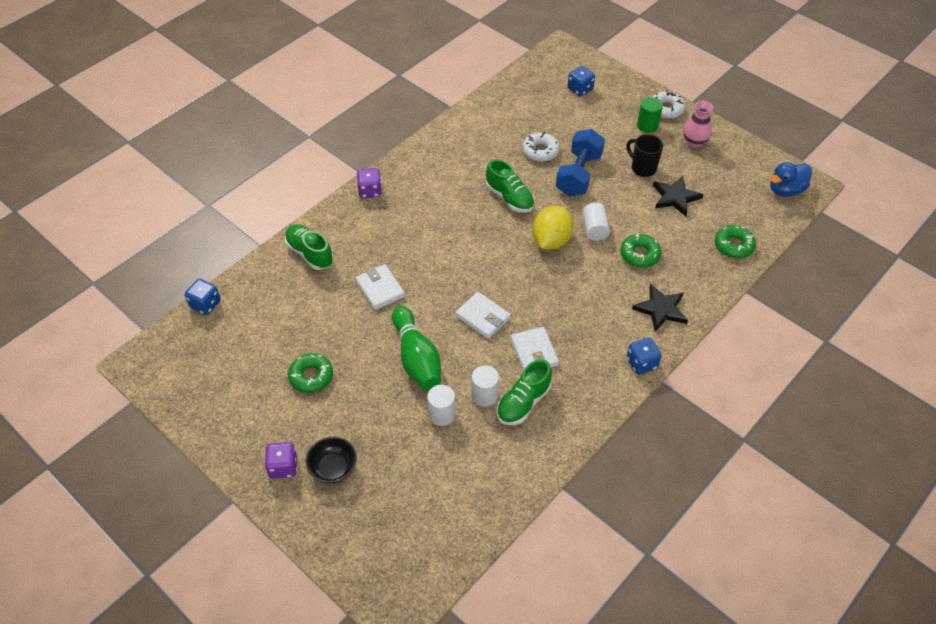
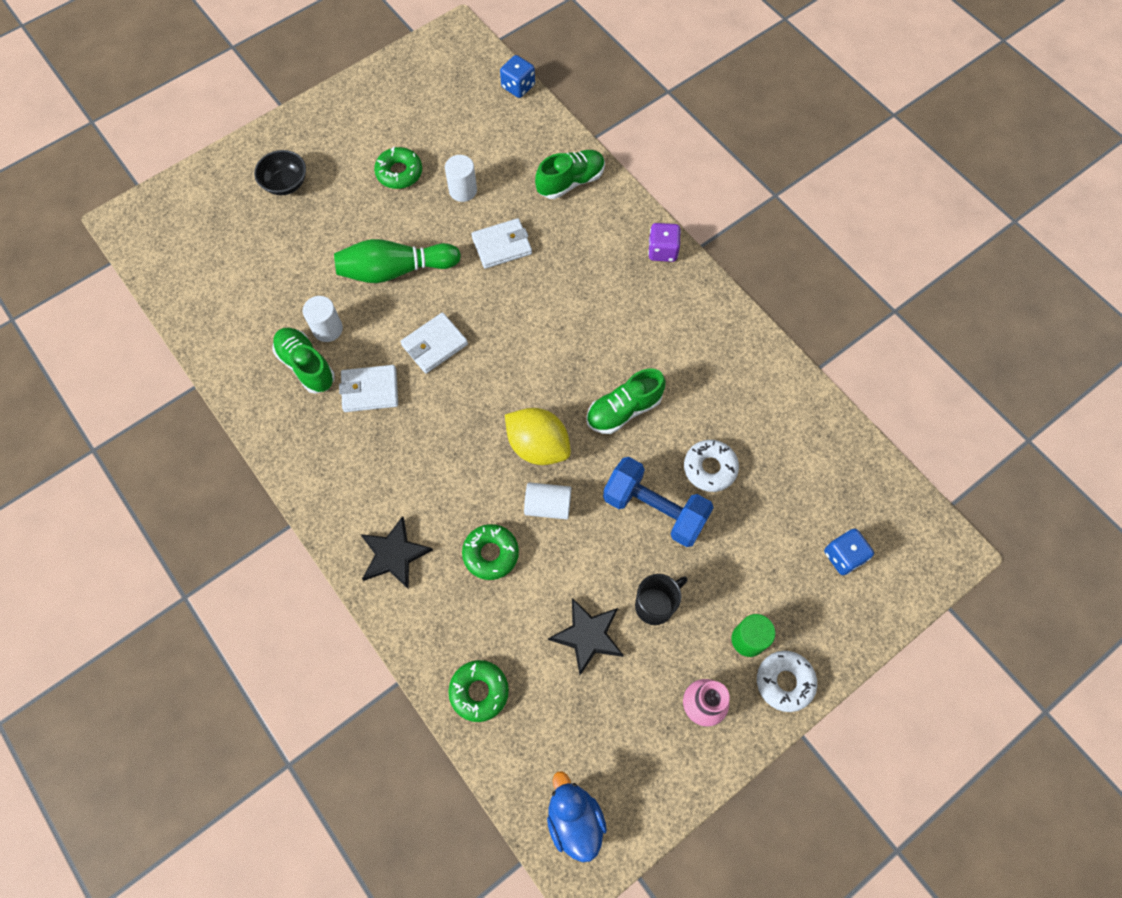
camera: 100 degrees right, 15 degrees up
purple dice [265,442,297,479] -> none
white cylinder [427,385,456,426] -> white cylinder moved to [445,155,477,202]
blue dice [627,338,662,375] -> none

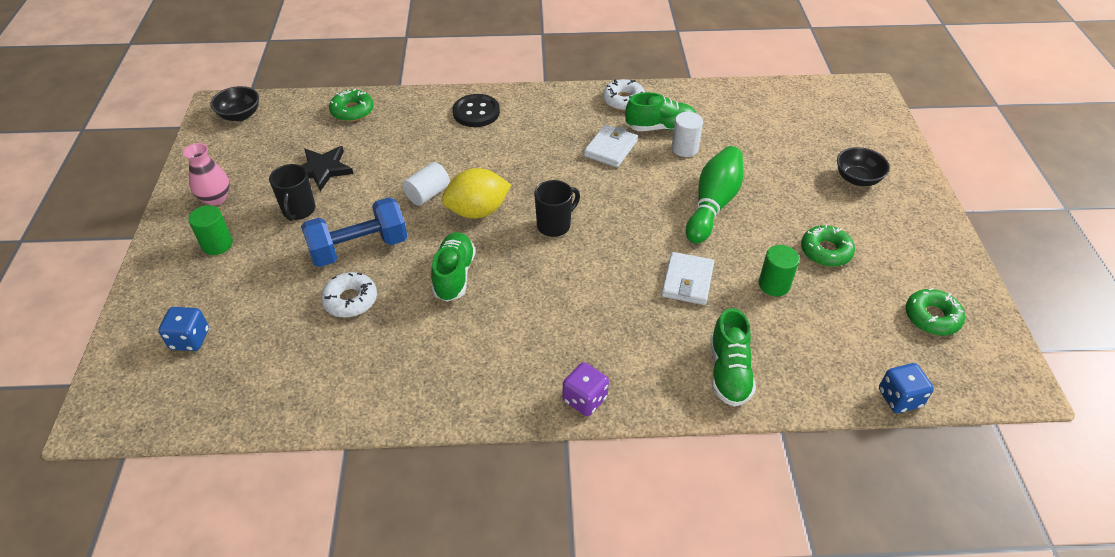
camera: 125 degrees right, 20 degrees down
black star [360,516,433,590] -> black button [453,94,500,127]
white wallet [400,312,468,374] -> none
white cylinder [445,155,477,202] -> green cylinder [759,245,800,296]
green donut [462,524,519,580] -> green donut moved to [905,288,965,336]
blue duck [547,771,607,862] -> black bowl [210,86,259,121]
white donut [757,651,817,712] -> white donut moved to [603,79,645,111]
none -> black mug [534,180,580,237]

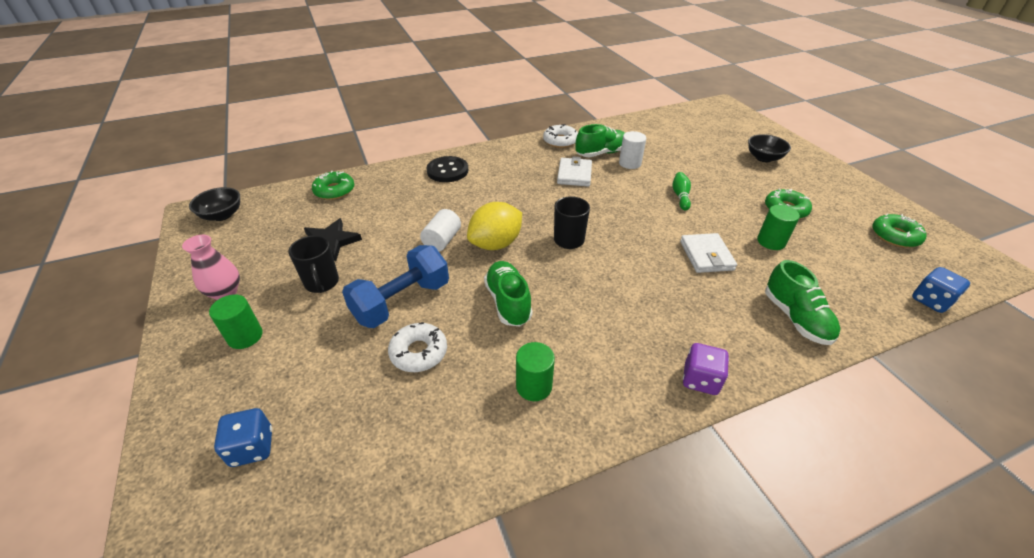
camera: 20 degrees left, 5 degrees down
green bowling pin [686,146,744,244] -> green bowling pin [673,172,691,211], size x0.50
none -> green cylinder [516,342,555,401]

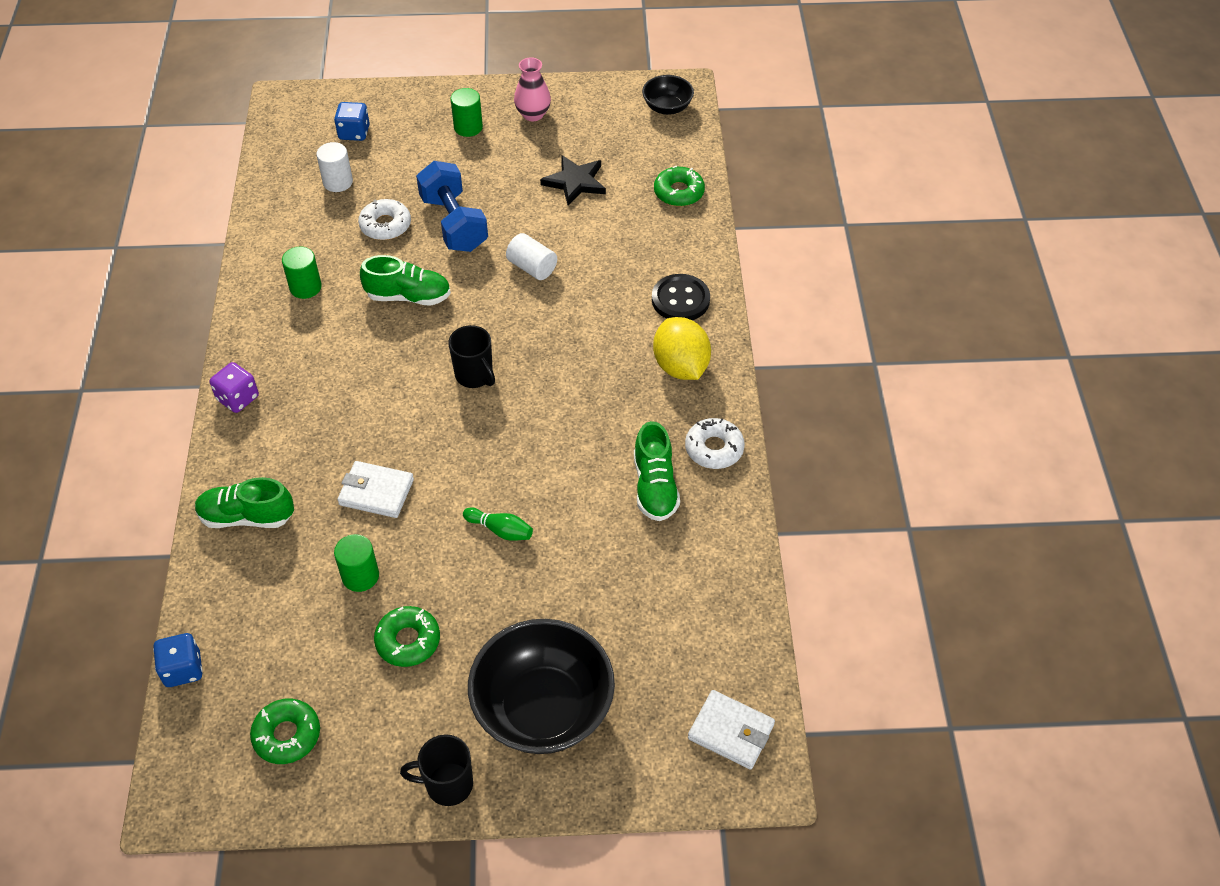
camera: 110 degrees right, 10 degrees up
black mug [288,235,339,293] -> black mug moved to [400,734,473,806]
yellow lemon [467,202,522,250] -> yellow lemon moved to [653,317,711,380]
white wallet [557,156,592,187] -> white wallet moved to [688,690,775,770]
white cylinder [619,131,646,169] -> white cylinder moved to [316,142,353,192]
black bowl [748,134,791,162] -> black bowl [468,619,615,754], size x1.98

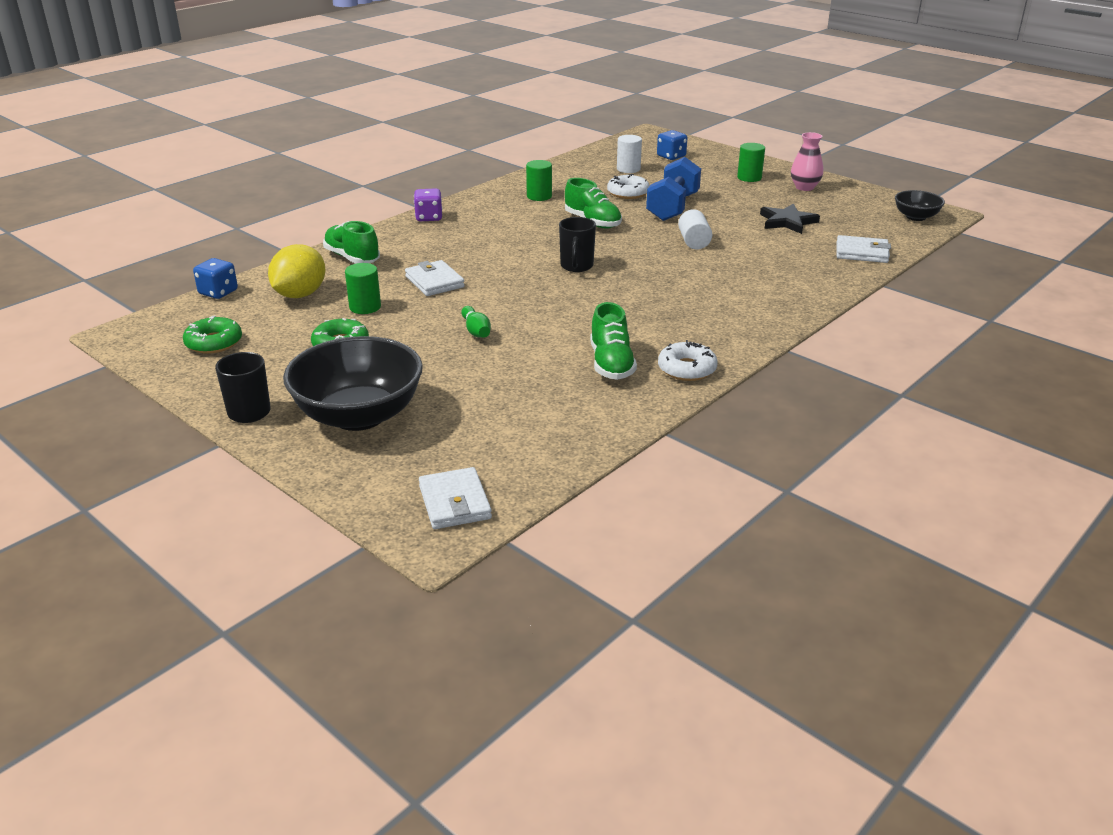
camera: 45 degrees right, 20 degrees down
green shoe [634,421,680,521] -> green shoe turned 45 degrees counterclockwise [590,302,637,380]
black button [652,274,710,320] -> none
yellow lemon [653,317,711,380] -> yellow lemon moved to [268,244,325,298]
green donut [654,166,705,206] -> white wallet [837,235,891,263]

